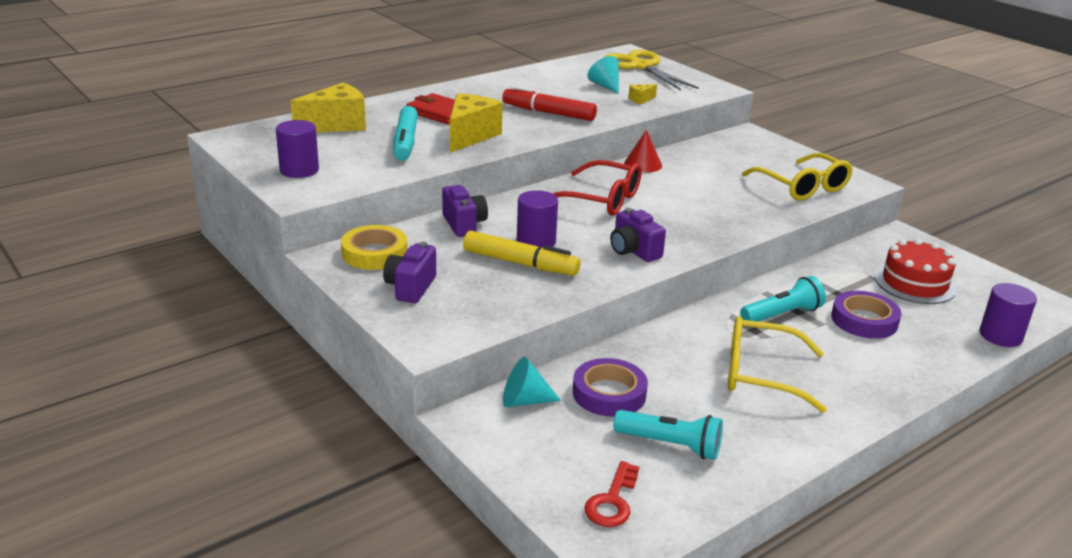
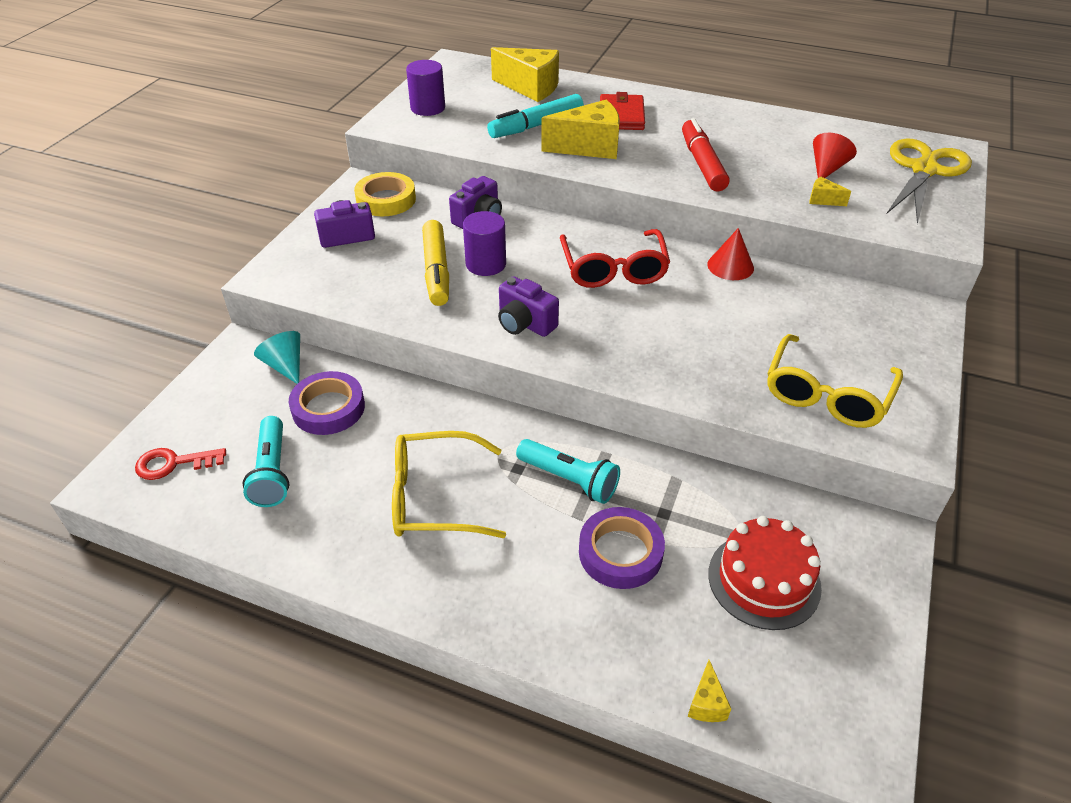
camera: 60 degrees right, 15 degrees up
turquoise cone [587,56,619,94] -> red cone [813,133,857,178]
purple camera [610,208,666,262] -> purple camera turned 75 degrees counterclockwise [498,276,559,337]
yellow glasses [728,316,827,413] -> yellow glasses turned 75 degrees counterclockwise [392,431,506,538]
purple cylinder [979,283,1037,347] -> yellow cheese [688,660,731,722]

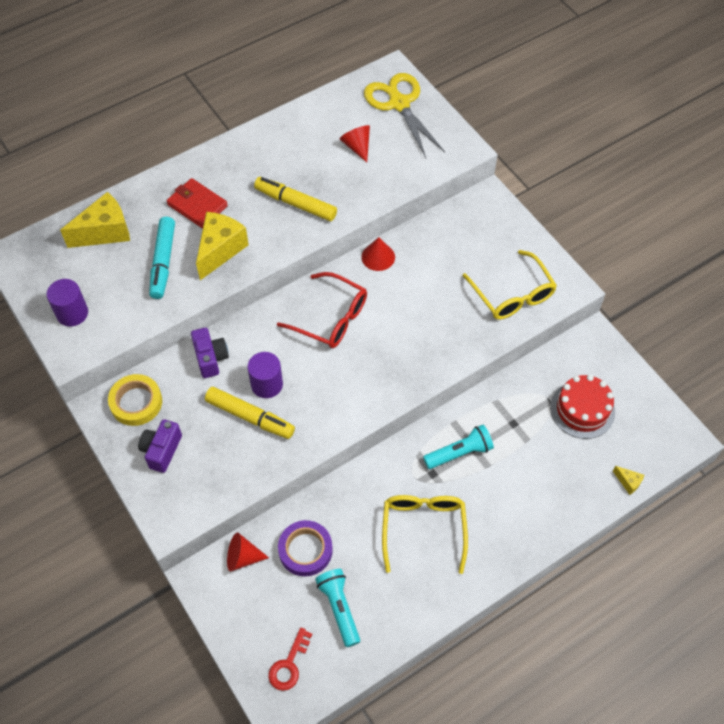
camera: 55 degrees left, 15 degrees up
turquoise flashlight [242,416,289,507] -> turquoise flashlight turned 135 degrees counterclockwise [315,569,360,647]
turquoise cone [254,331,300,384] -> red cone [227,532,269,571]
yellow glasses [392,431,506,538] -> yellow glasses turned 150 degrees clockwise [382,495,468,574]
purple camera [498,276,559,337] -> none
purple tape [579,507,665,589] -> none
red marker [682,118,729,192] -> yellow marker [254,177,337,221]
yellow cheese [809,177,851,206] -> none

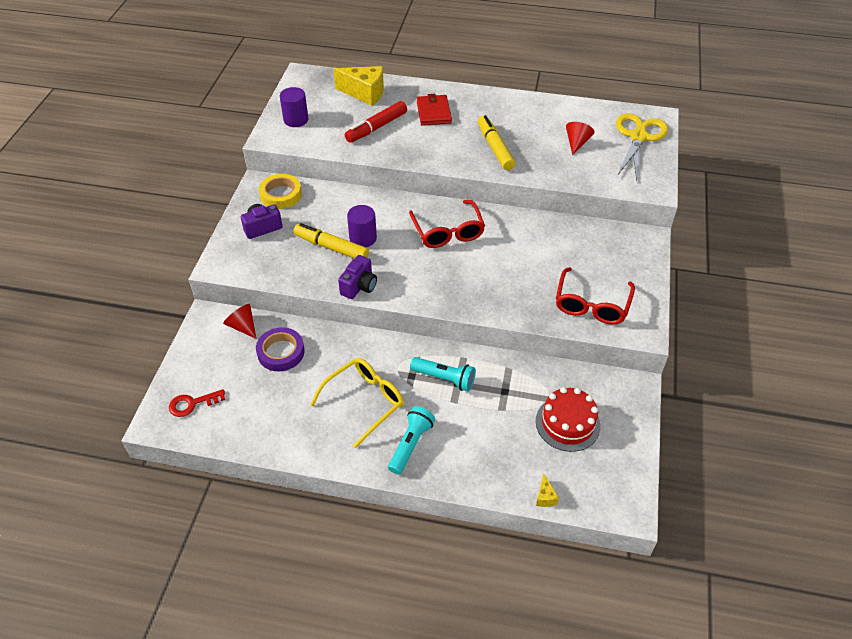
camera: 45 degrees right, 10 degrees down
turquoise marker [149,217,175,299] -> red marker [345,101,407,143]
purple camera [191,328,229,378] -> purple camera moved to [338,255,377,299]
yellow cheese [196,212,249,280] -> none
yellow marker [205,387,295,439] -> yellow marker turned 135 degrees clockwise [294,223,369,259]
turquoise flashlight [315,569,360,647] -> turquoise flashlight moved to [388,406,435,475]
red cone [361,237,395,271] -> none
yellow glasses [463,250,557,320] -> red glasses [556,267,635,324]

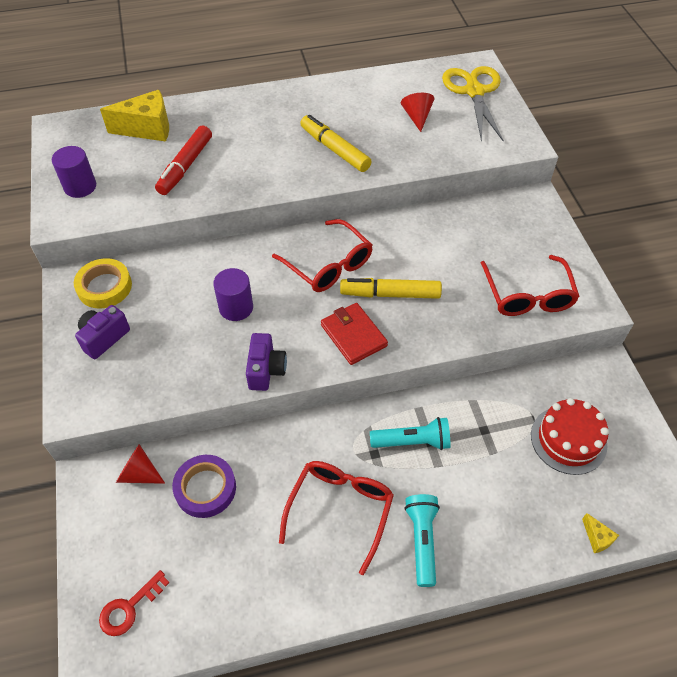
camera: 25 degrees left, 5 degrees up
yellow marker [294,223,369,259] -> yellow marker moved to [340,278,442,299]
yellow glasses [310,358,404,448] -> red glasses [279,461,394,575]
red wallet [417,94,452,126] -> red wallet moved to [321,303,388,365]

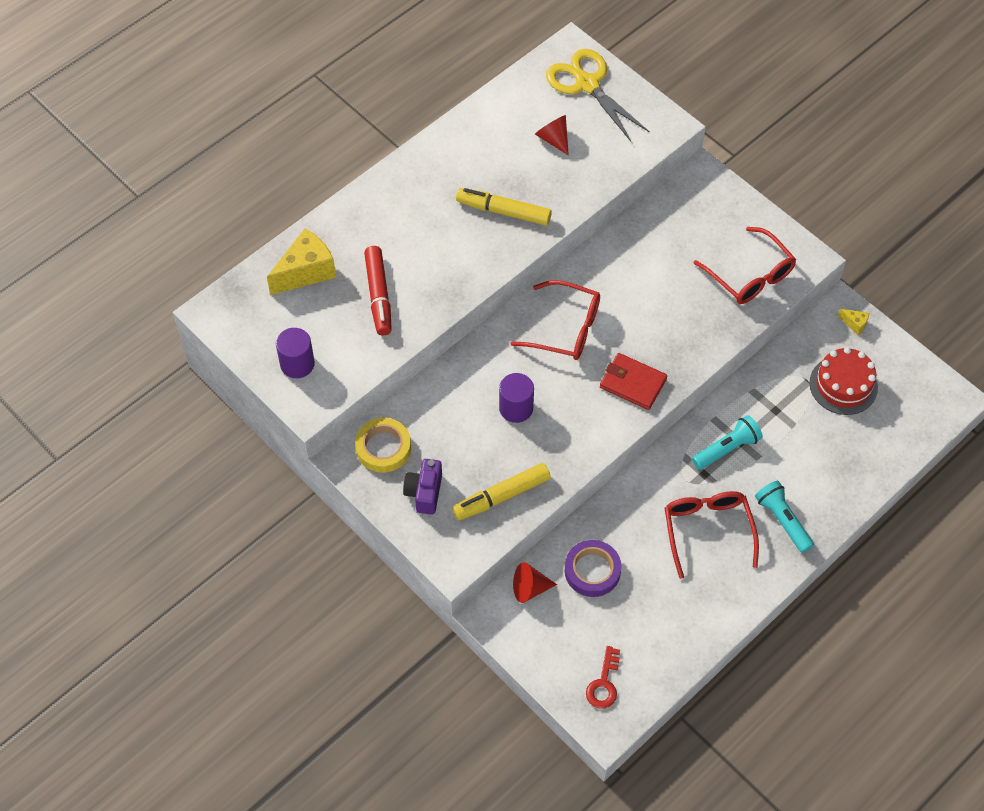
camera: 30 degrees left, 5 degrees up
purple camera [246,333,287,391] -> none
yellow marker [340,278,442,299] -> yellow marker moved to [452,463,551,520]
yellow cheese [582,513,619,553] -> yellow cheese moved to [838,309,869,335]

